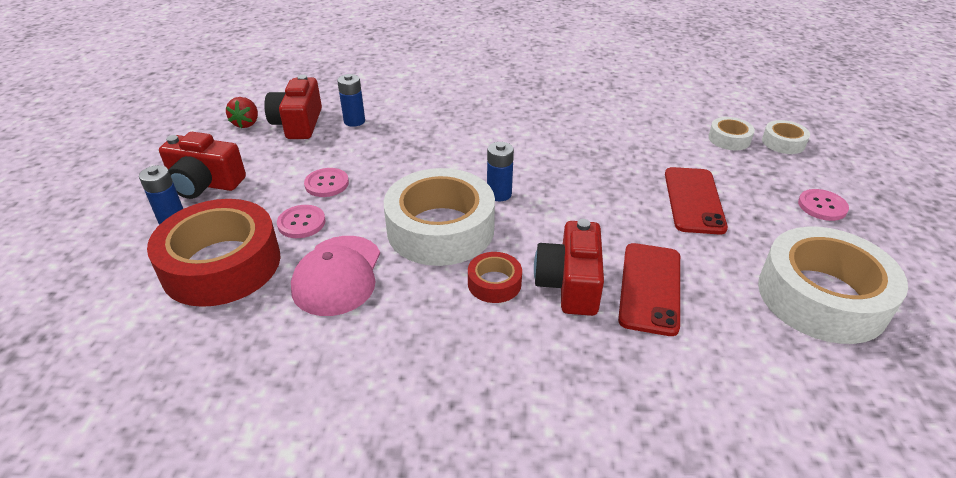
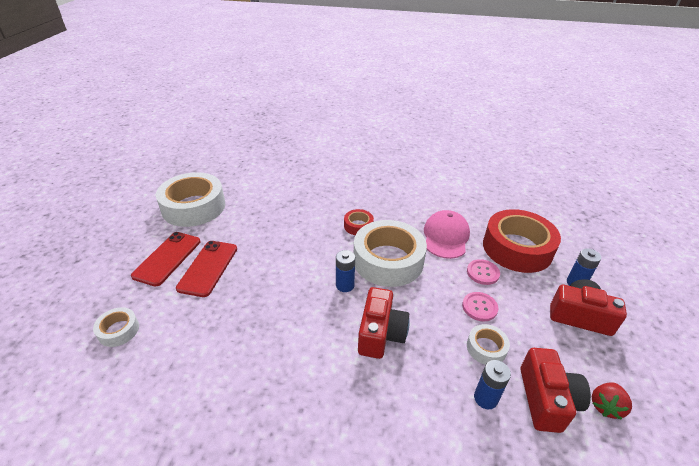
camera: 175 degrees left, 0 degrees up
red strawberry [226,97,258,128] -> red strawberry turned 150 degrees counterclockwise [592,382,632,420]
red camera [534,219,604,316] -> red camera moved to [358,287,410,359]
red phone [618,243,680,336] -> red phone moved to [131,232,200,287]
white tape [762,120,810,154] -> white tape moved to [467,324,510,365]
pink button [798,189,849,221] -> none

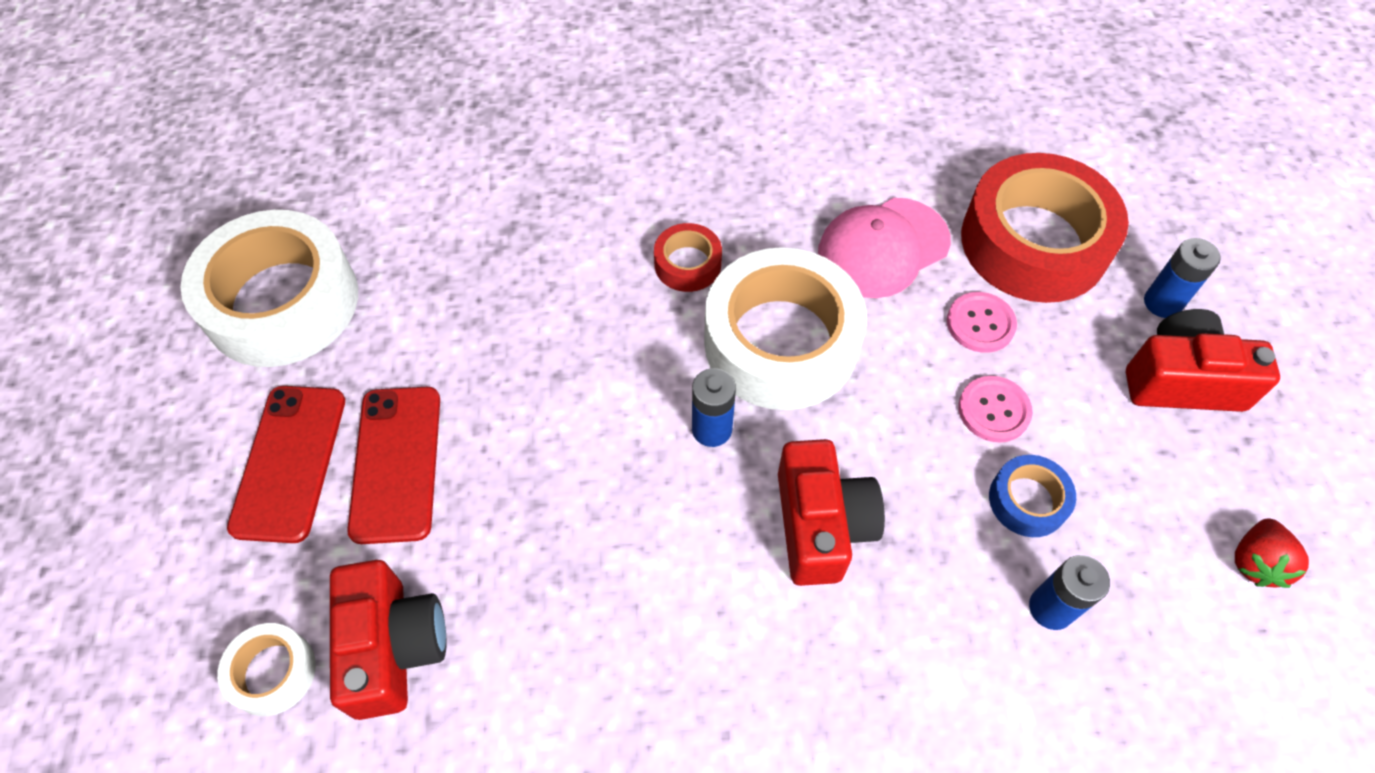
camera: 15 degrees left, 20 degrees up
pink cap [424,210,470,259] -> pink cap turned 120 degrees counterclockwise [818,198,951,298]
white tape [467,324,510,365] -> blue tape [989,455,1076,537]
red camera [521,348,591,433] -> red camera moved to [330,560,447,720]

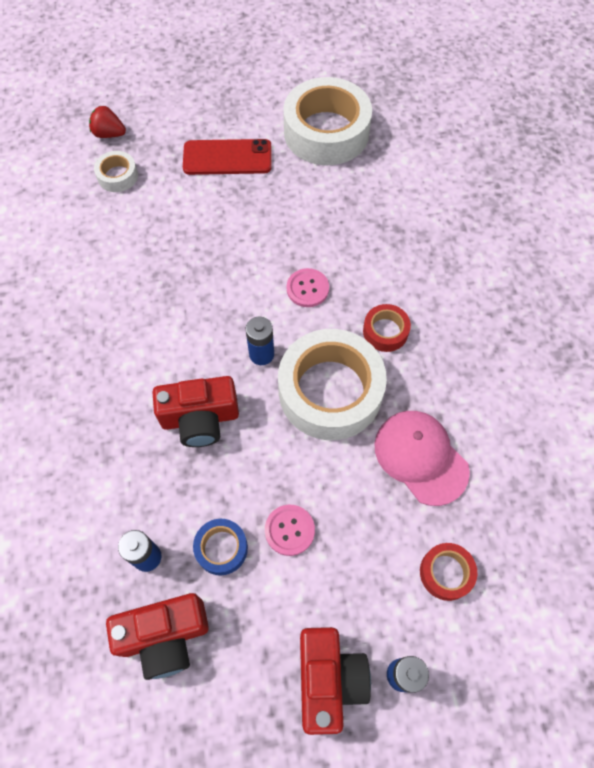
camera: 85 degrees right, 5 degrees up
red camera [330,560,447,720] -> red camera moved to [106,593,209,680]
red phone [347,387,440,544] -> none
pink button [947,292,1017,353] -> pink button moved to [286,268,329,307]
red tape [961,153,1129,303] -> red tape [420,543,477,601], size x0.46
red strawberry [1235,519,1309,588] -> red strawberry moved to [89,106,126,138]

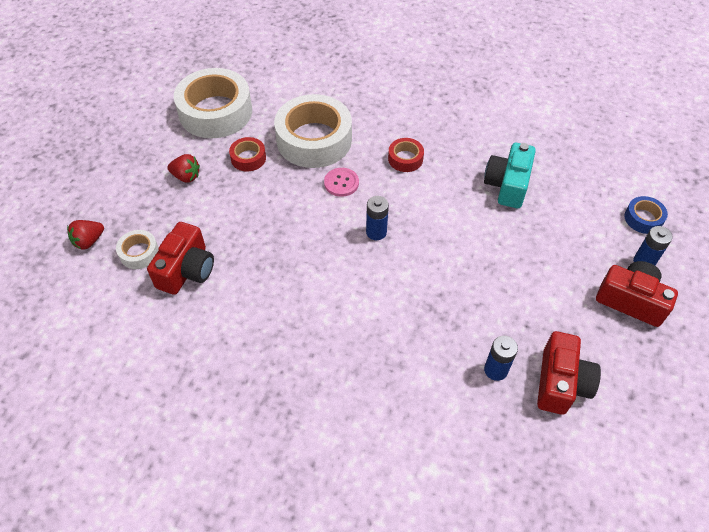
camera: 60 degrees left, 10 degrees down
red camera [152,376,239,447] -> red camera moved to [147,222,214,295]
red phone [183,139,272,175] -> red strawberry [167,154,200,183]
blue tape [193,519,248,575] -> blue tape moved to [624,196,668,234]
pink button [265,505,315,556] -> none
white tape [278,329,387,440] -> white tape moved to [274,94,352,168]
pink cap [374,411,470,506] -> turquoise camera [484,143,536,208]
red tape [420,543,477,601] -> red tape moved to [229,137,266,172]

